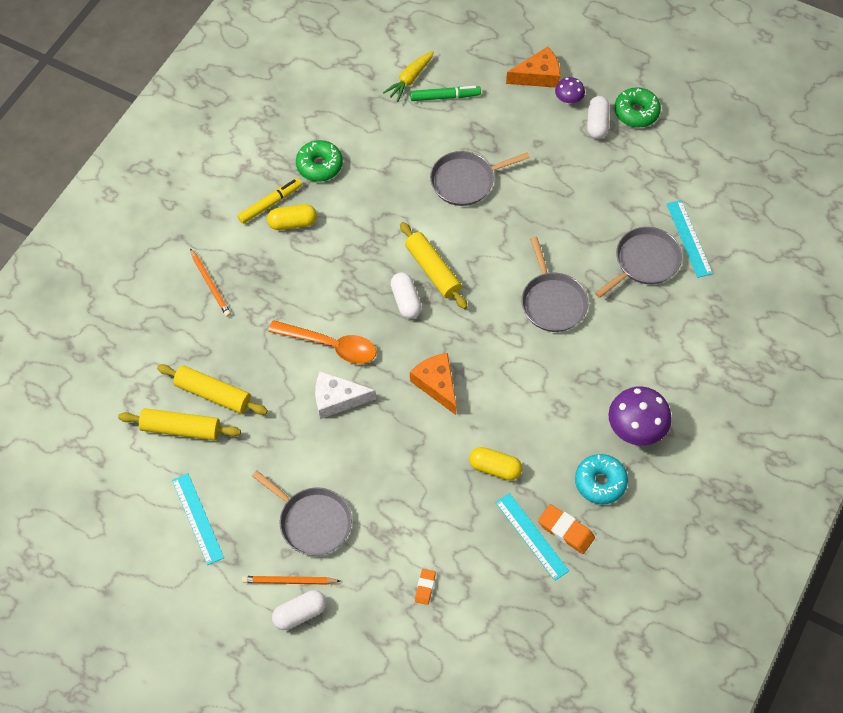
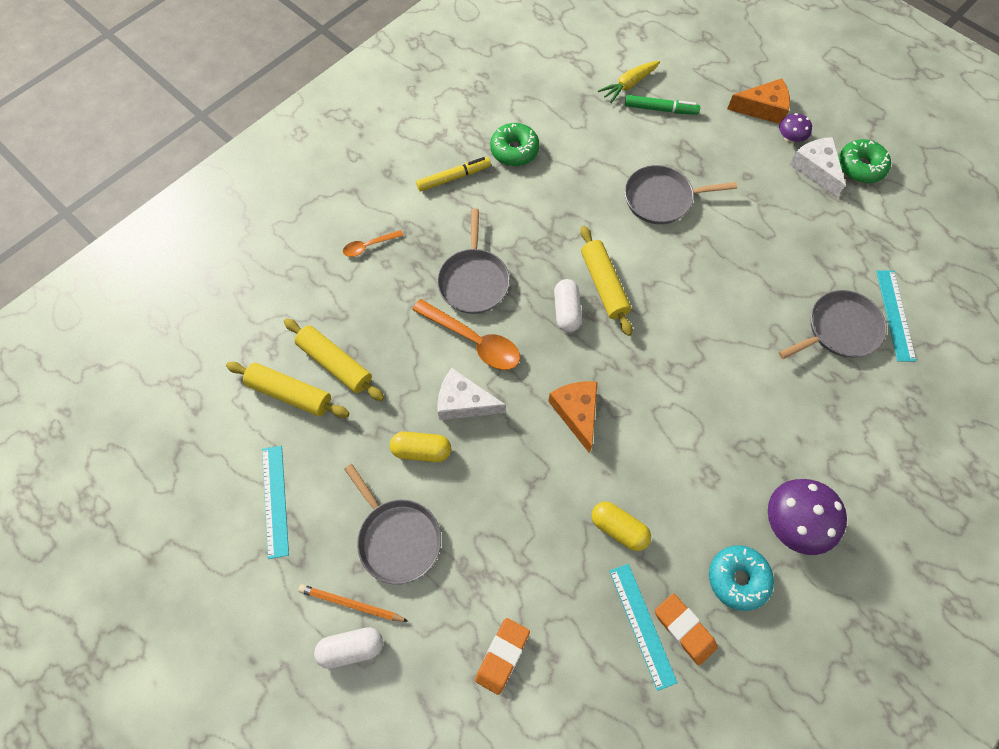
camera: 15 degrees right, 5 degrees up
orange pencil [190,248,231,317] -> orange spoon [343,230,403,257]
yellow capsule [267,204,317,230] -> yellow capsule moved to [390,432,451,462]
orange eraser [415,569,436,605] -> orange eraser [475,618,530,695], size x1.67
grey pan [521,237,588,332] -> grey pan moved to [437,209,510,314]
white capsule [587,96,610,139] -> white cheese [789,137,846,198]

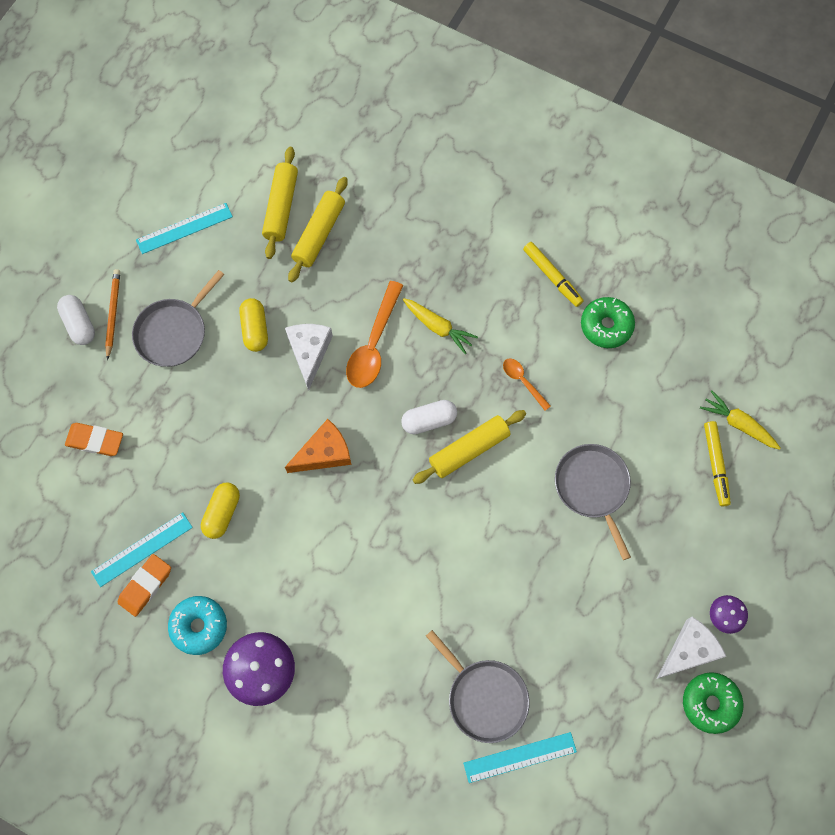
camera: 75 degrees right, 5 degrees up
orange spoon [343,230,403,257] -> orange spoon moved to [503,359,551,411]
grey pan [437,209,510,314] -> yellow carrot [403,298,478,354]
green marker [625,95,700,115] -> yellow marker [704,421,731,506]
orange cheese [727,78,790,124] -> none

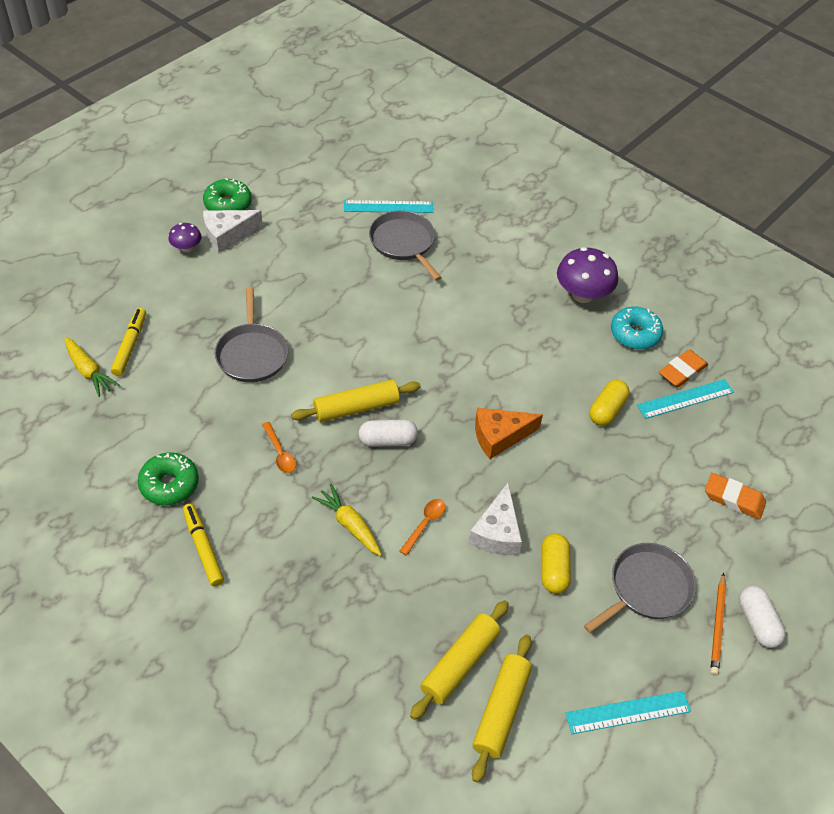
camera: 170 degrees left, 20 degrees down
orange spoon [346,281,403,388] -> orange spoon [400,499,446,556], size x0.53

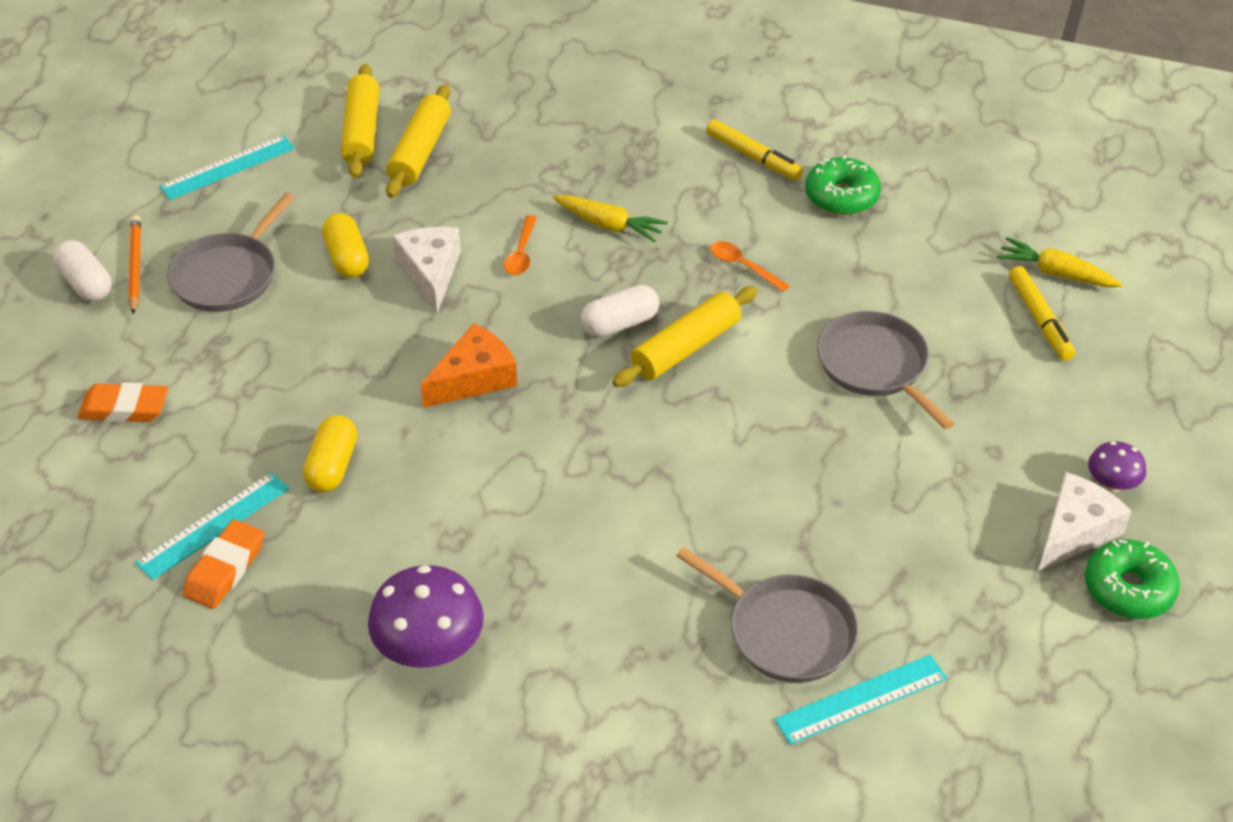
camera: 160 degrees right, 5 degrees down
turquoise donut [611,307,663,350] -> none

